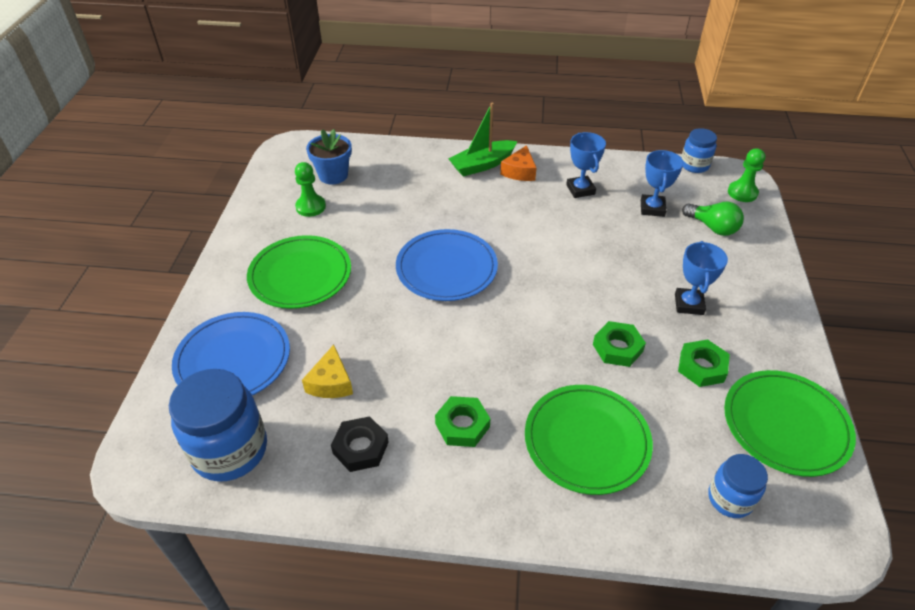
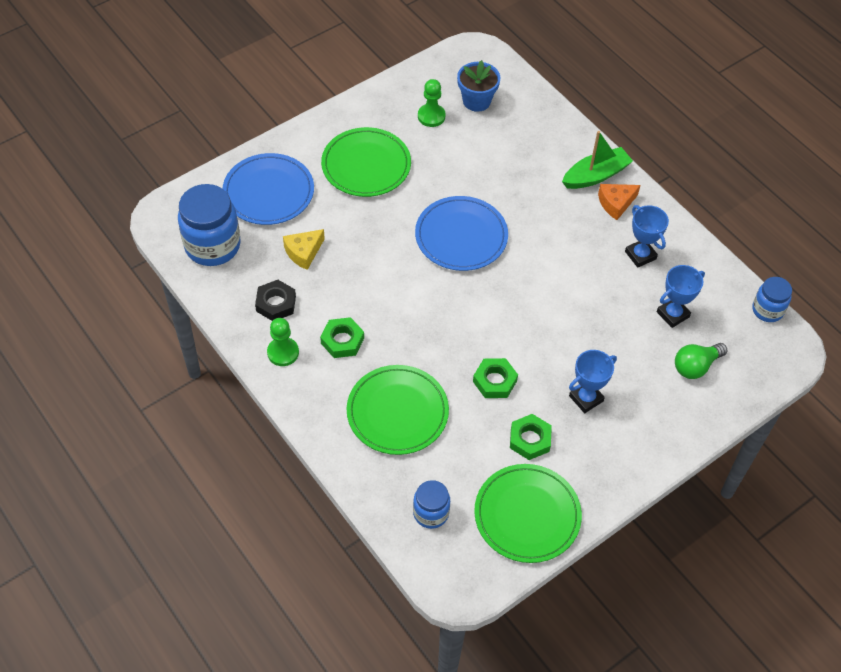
camera: 45 degrees right, 10 degrees up
green boat [448,103,517,176] -> green boat turned 135 degrees clockwise [562,131,633,189]
blue trophy [566,132,606,198] -> blue trophy turned 60 degrees counterclockwise [625,205,669,268]
green light bulb [682,202,744,236] -> green light bulb turned 60 degrees clockwise [675,343,727,379]
green pawn [728,148,766,202] -> green pawn moved to [267,318,299,366]

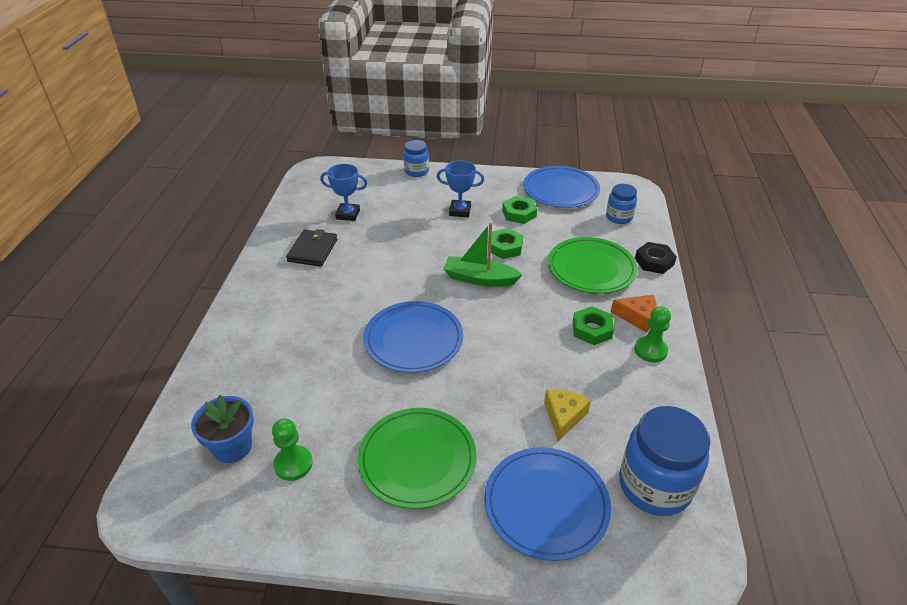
camera: 135 degrees left, 15 degrees down
black nut [255,280,296,321] -> black nut moved to [635,242,676,274]
yellow cheese [283,229,325,270] -> yellow cheese turned 75 degrees counterclockwise [544,389,591,441]
green plate [474,464,582,563] -> blue plate [523,166,600,208]
green boat [562,131,633,189] -> green boat moved to [443,223,522,287]
orange cheese [598,184,641,220] -> orange cheese moved to [611,295,657,333]
blue trophy [625,205,669,268] -> black wallet [286,229,337,267]
green light bulb [675,343,727,379] -> none
blue jar [752,277,792,322] -> blue jar moved to [403,140,429,177]

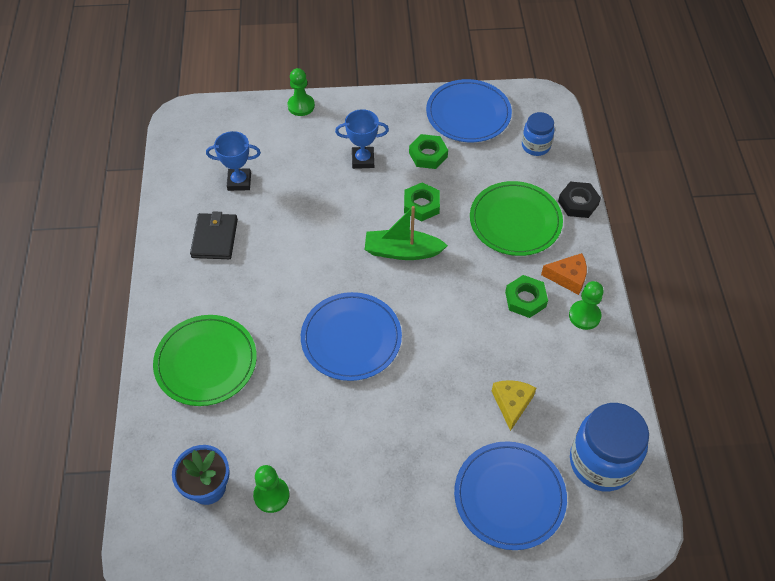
camera: 10 degrees left, 15 degrees up
green plate [358,408,477,509] -> green plate moved to [153,315,257,406]
blue jar [403,140,429,177] -> green pawn [287,68,315,116]

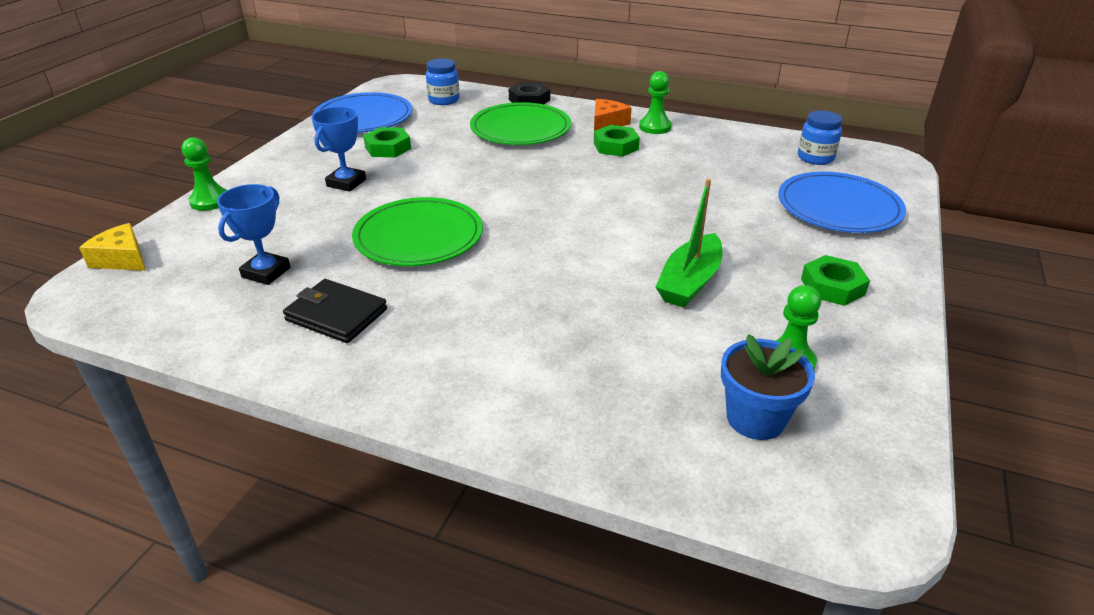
camera: 65 degrees left, 20 degrees down
green plate [153,315,257,406] -> green plate moved to [352,197,483,266]
blue plate [301,292,402,381] -> none
green boat [365,206,448,260] -> green boat moved to [656,179,722,308]
green nut [404,182,440,221] -> green nut moved to [801,255,870,306]
yellow cheese [492,380,536,431] -> yellow cheese moved to [79,223,146,271]
blue jar [570,403,649,491] -> blue jar [798,111,842,165], size x0.56

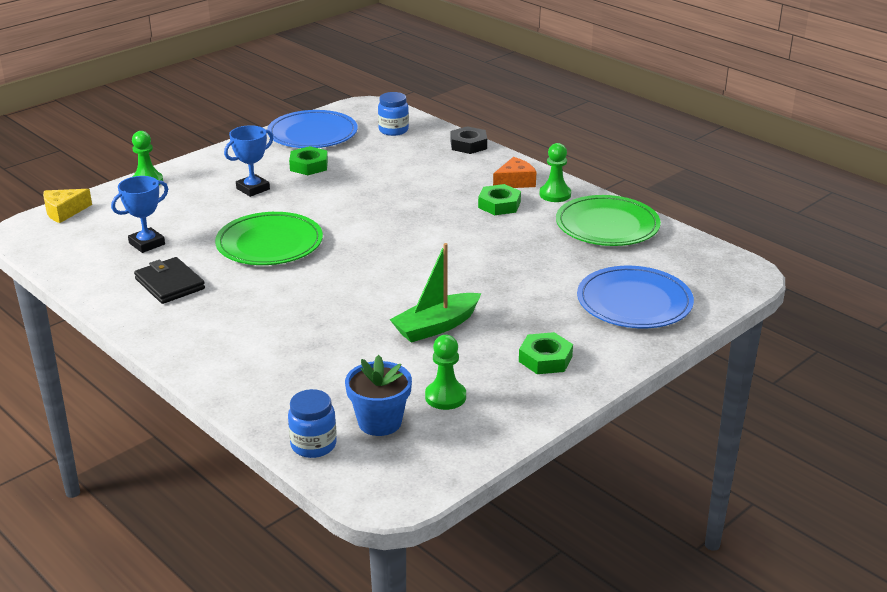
camera: 25 degrees right, 5 degrees down
yellow cheese [79,223,146,271] -> yellow cheese turned 90 degrees counterclockwise [43,189,92,223]
green plate [470,102,571,145] -> green plate moved to [556,195,661,246]
blue jar [798,111,842,165] -> blue jar moved to [288,389,337,458]

